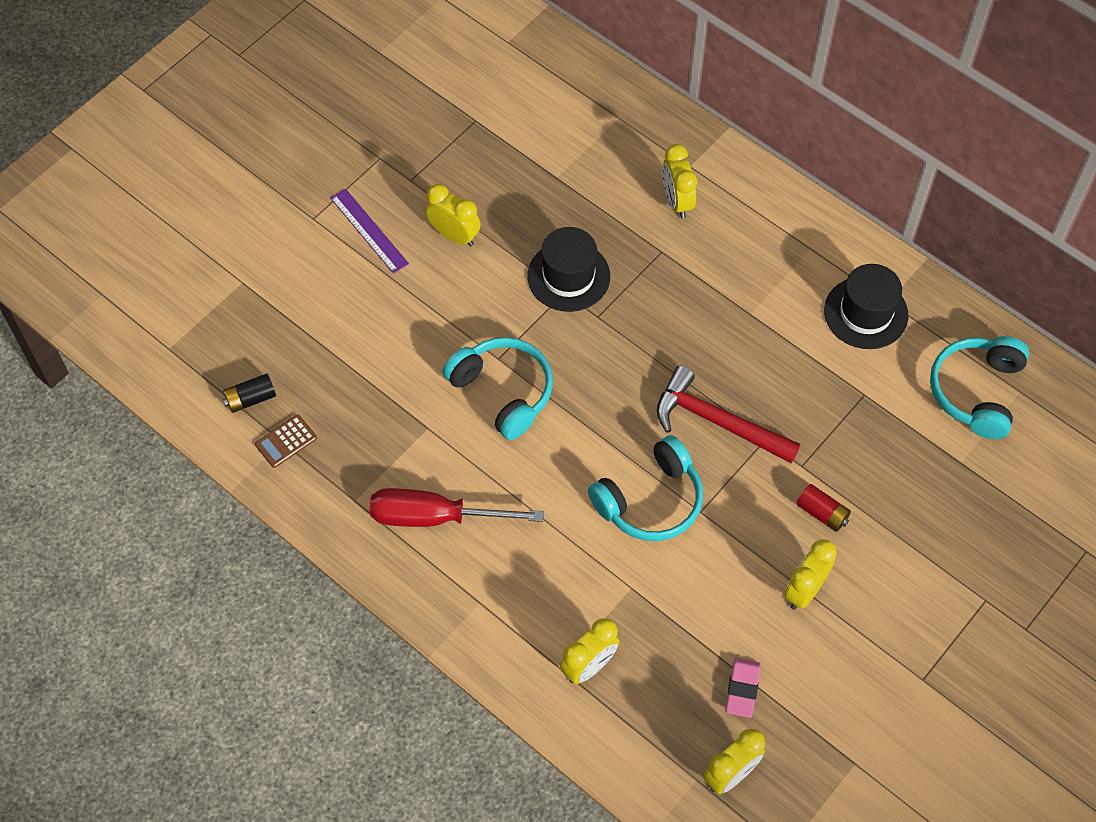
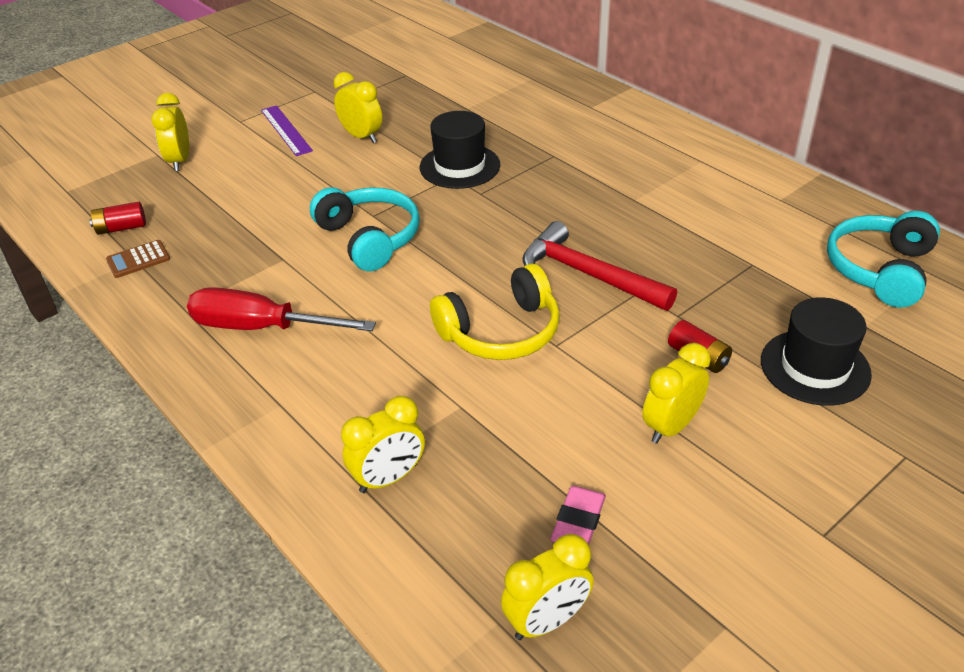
camera: 10 degrees right, 20 degrees down
black battery [223,373,276,413] -> red battery [90,202,146,235]
turquoise headphones [588,435,703,541] -> yellow headphones [430,264,560,360]
yellow clock [662,144,697,219] -> yellow clock moved to [151,93,189,171]
black hat [824,264,908,349] -> black hat moved to [761,297,872,406]

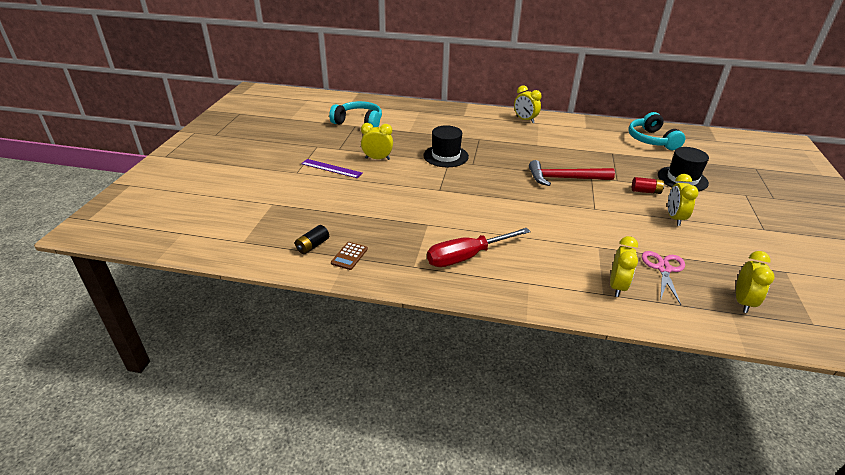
camera: 40 degrees left, 5 degrees down
red battery [90,202,146,235] -> black battery [295,225,329,254]
yellow clock [151,93,189,171] -> yellow clock moved to [514,85,542,123]
turquoise headphones [310,187,420,271] -> turquoise headphones moved to [329,101,382,128]
yellow headphones [430,264,560,360] -> none
pink eraser [550,486,606,545] -> none
none -> pink scissors [642,251,685,305]

